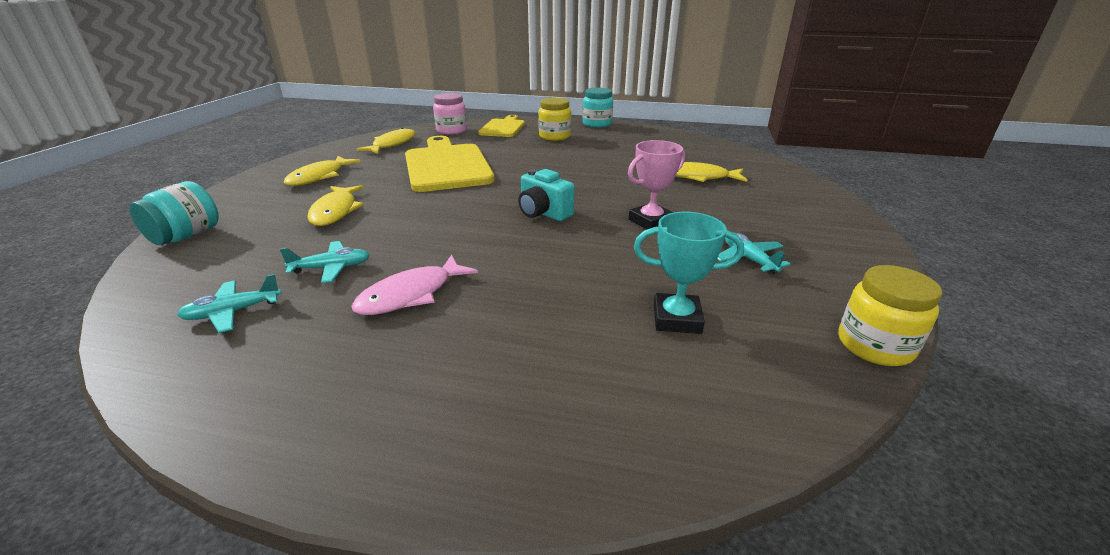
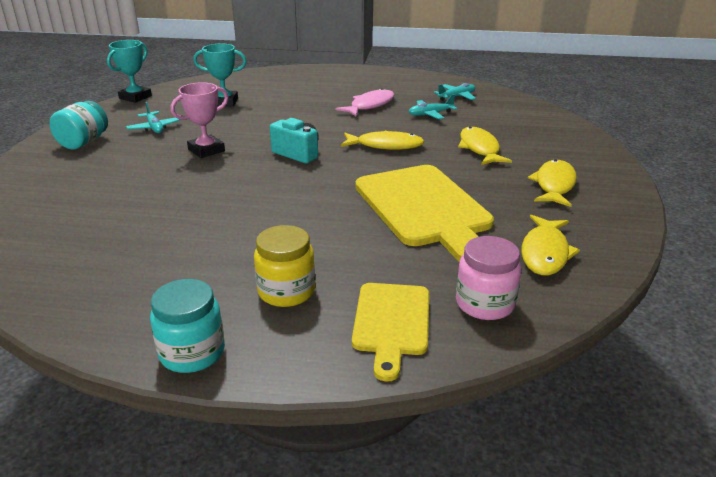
camera: 175 degrees right, 0 degrees up
turquoise jar [129,181,219,245] -> turquoise jar moved to [49,101,108,150]
yellow fish [675,162,747,182] -> yellow fish moved to [341,131,425,150]
yellow jar [839,265,942,366] -> turquoise trophy [107,40,152,103]

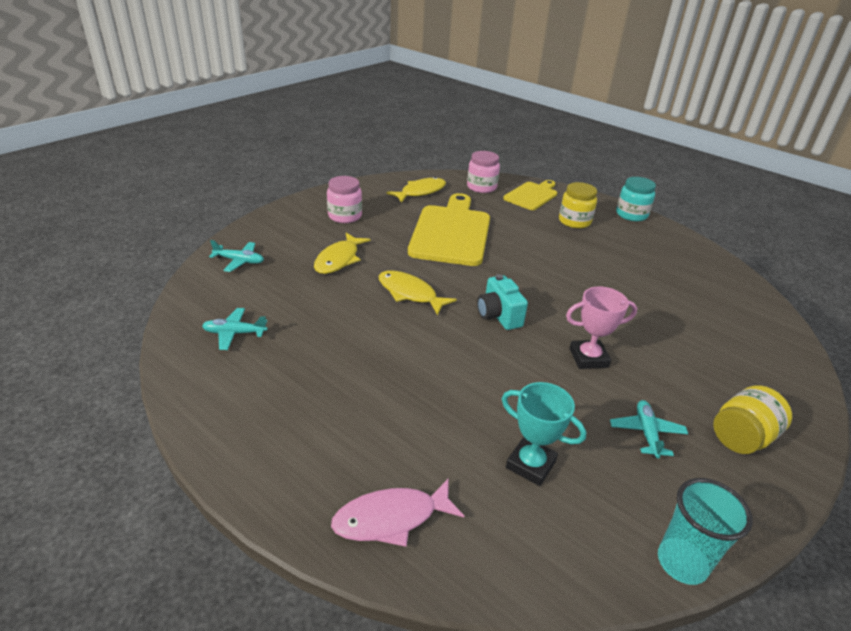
camera: 150 degrees left, 5 degrees up
turquoise jar [49,101,108,150] -> yellow jar [713,385,792,454]
turquoise trophy [107,40,152,103] -> turquoise cup [658,478,753,585]
pink fish [335,88,394,116] -> pink fish moved to [331,478,464,547]
turquoise plane [409,94,457,119] -> turquoise plane moved to [209,240,264,272]
yellow fish [528,160,577,207] -> pink jar [327,176,362,223]

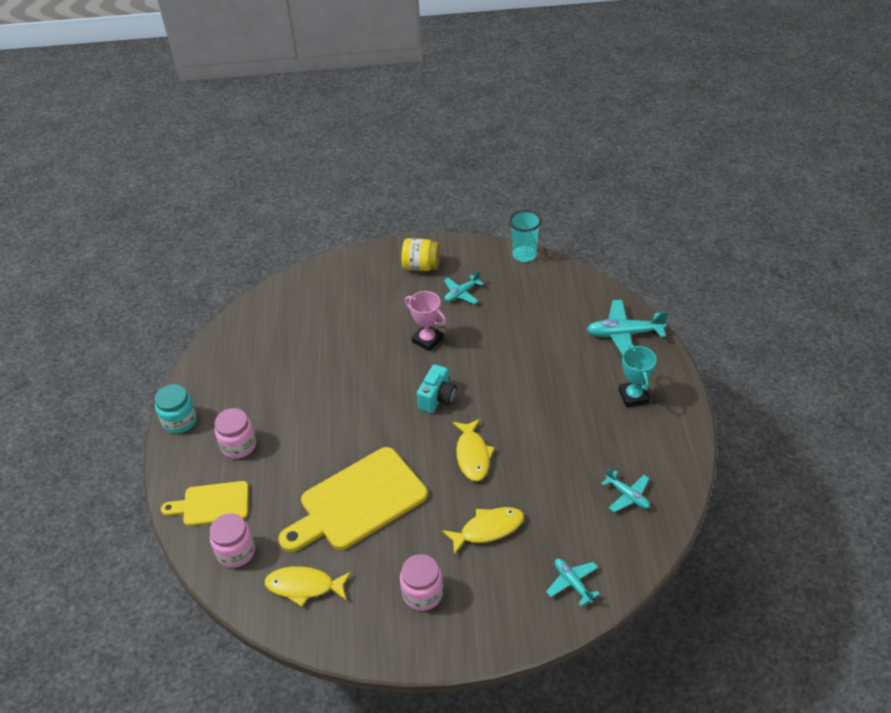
camera: 130 degrees left, 10 degrees up
pink fish [331,478,464,547] -> turquoise plane [586,300,668,355]
turquoise trophy [502,382,586,486] -> turquoise trophy moved to [619,345,657,408]
yellow jar [559,182,597,228] -> pink jar [215,408,256,459]

